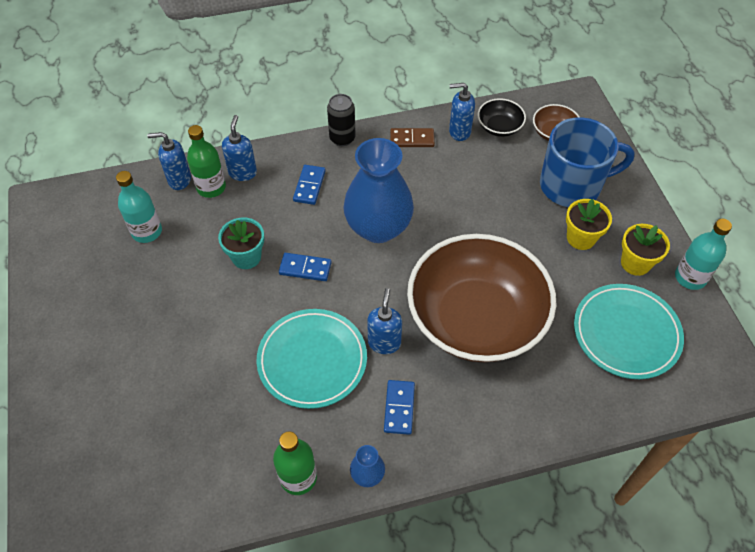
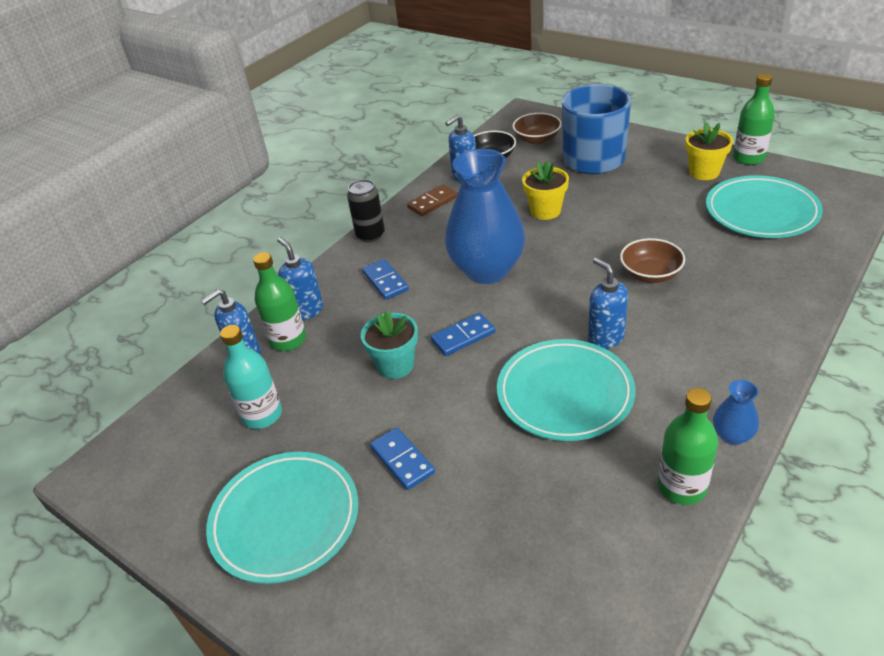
camera: 35 degrees left, 15 degrees down
blue domino [384,380,415,435] -> blue domino moved to [370,427,435,490]
brown bowl [407,234,556,362] -> brown bowl [620,238,685,283], size x0.40
yellow flower pot [566,199,612,250] -> yellow flower pot moved to [522,160,569,220]
turquoise bottle [675,219,732,290] -> green bottle [733,73,775,165]
none -> turquoise plate [206,452,359,584]

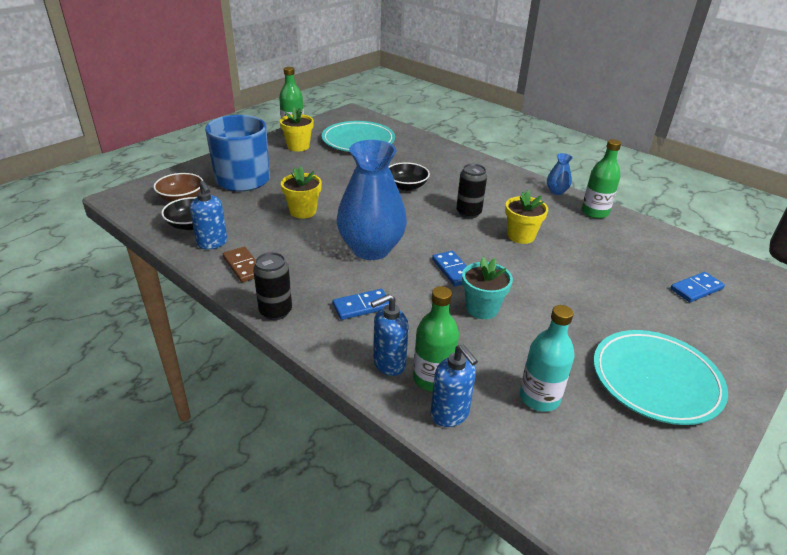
camera: 90 degrees left, 5 degrees down
blue domino [370,427,435,490] -> blue domino moved to [670,272,725,302]
turquoise plate [497,339,635,441] -> yellow flower pot [505,190,548,244]
blue soap dispenser [588,258,628,349] -> black can [456,164,487,218]
brown bowl [620,238,685,283] -> black bowl [389,162,430,191]

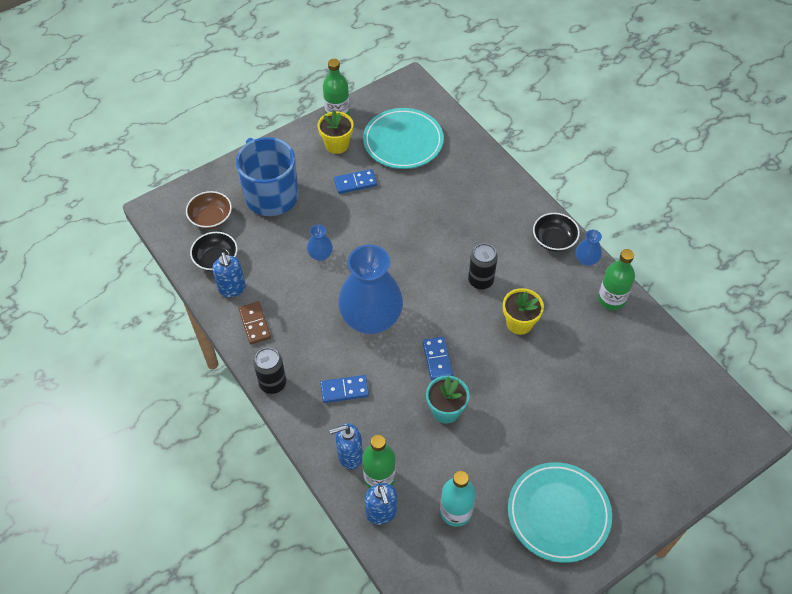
camera: 15 degrees right, 20 degrees up
yellow flower pot [281,166,322,219] -> blue vase [307,225,333,261]
black bowl [389,162,430,191] -> black bowl moved to [533,213,580,252]
blue domino [670,272,725,302] -> blue domino moved to [334,169,377,194]

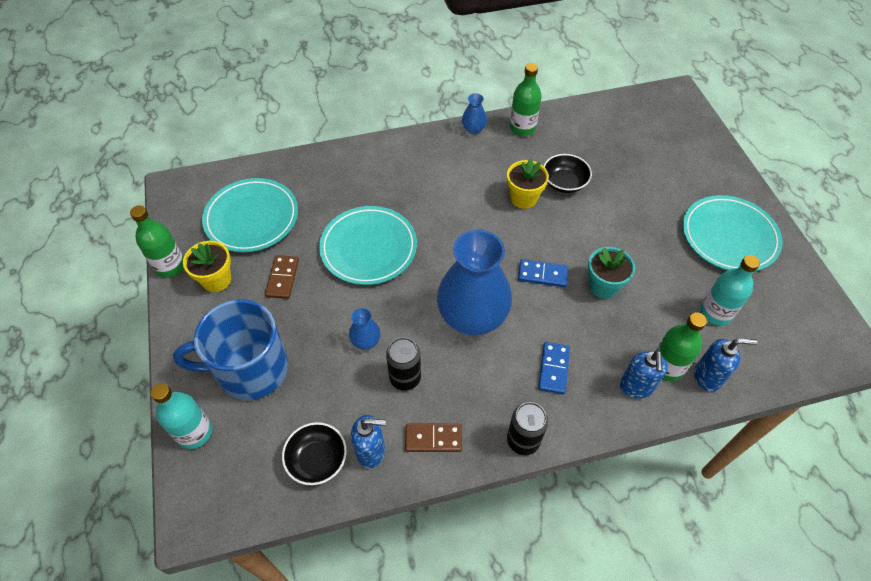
camera: 70 degrees left, 0 degrees up
brown bowl [186,191,232,229] -> none
blue domino [334,169,377,194] -> brown domino [265,255,299,299]
black can [468,243,498,289] -> black can moved to [386,337,421,391]
black bowl [533,213,580,252] -> black bowl moved to [543,154,592,193]
none -> turquoise bottle [151,383,212,449]
none -> turquoise plate [319,206,417,285]

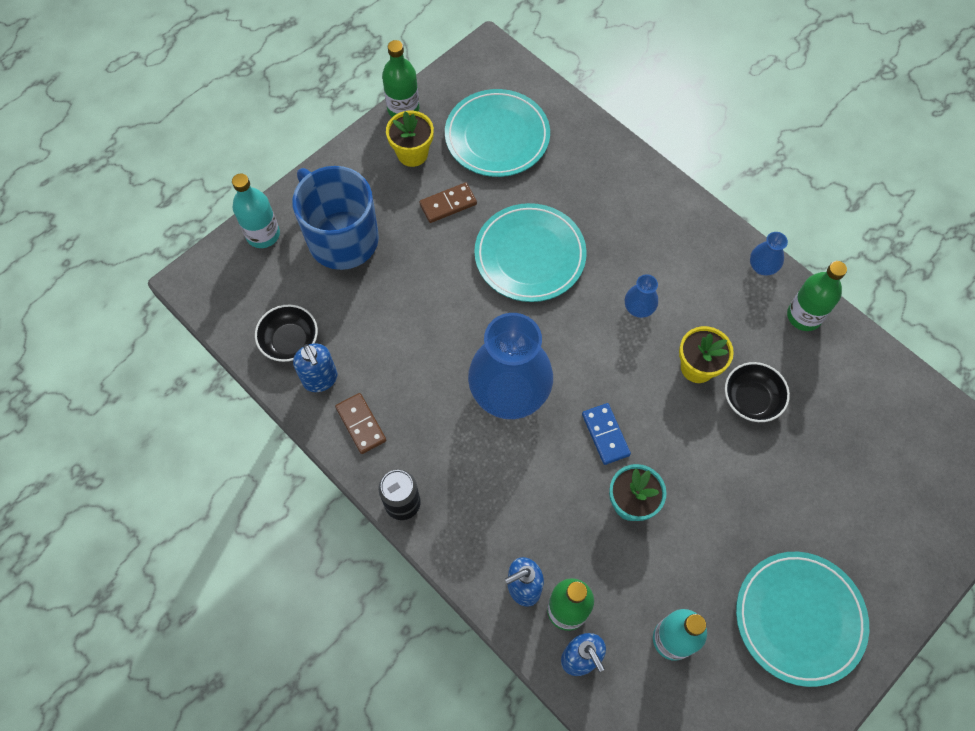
camera: 60 degrees right, 10 degrees up
blue vase [349,308,381,350] -> blue vase moved to [625,274,658,318]
black can [386,337,421,391] -> none
blue domino [538,342,570,394] -> none

